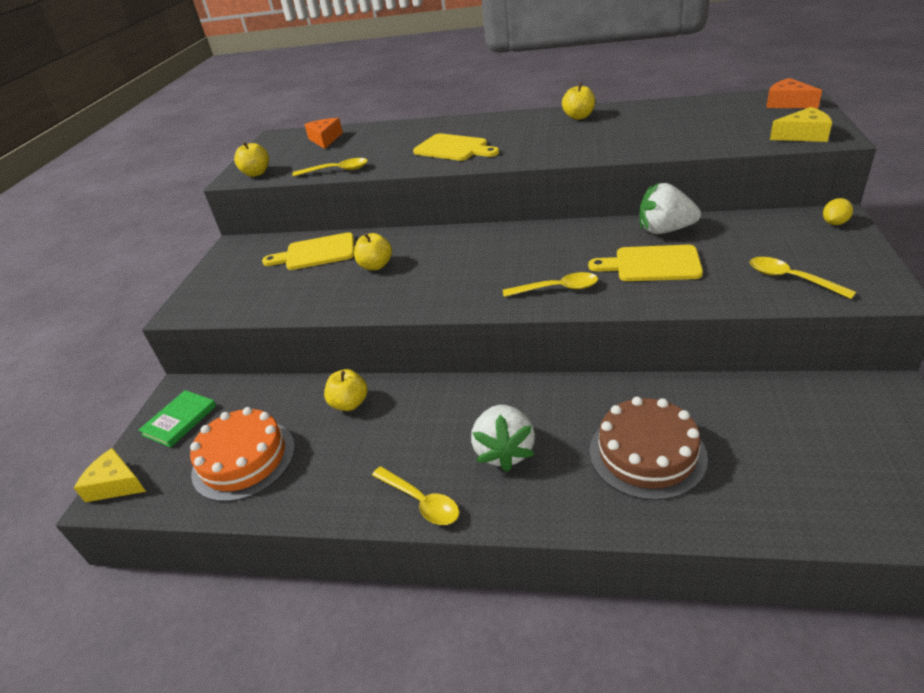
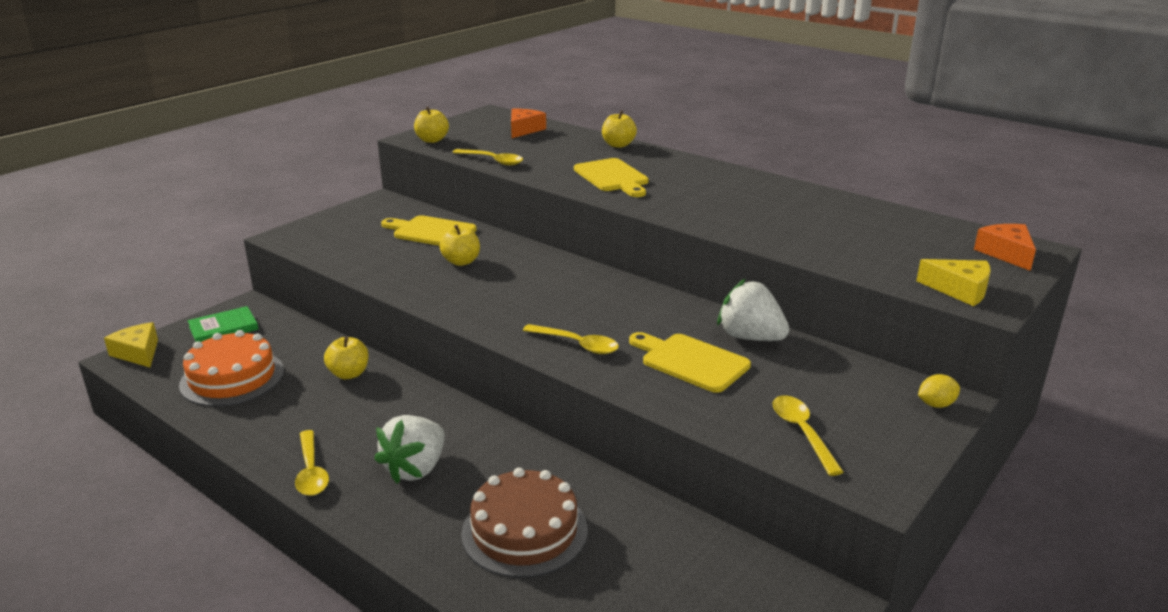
camera: 25 degrees right, 10 degrees down
yellow apple [562,83,595,120] -> yellow apple moved to [602,111,637,148]

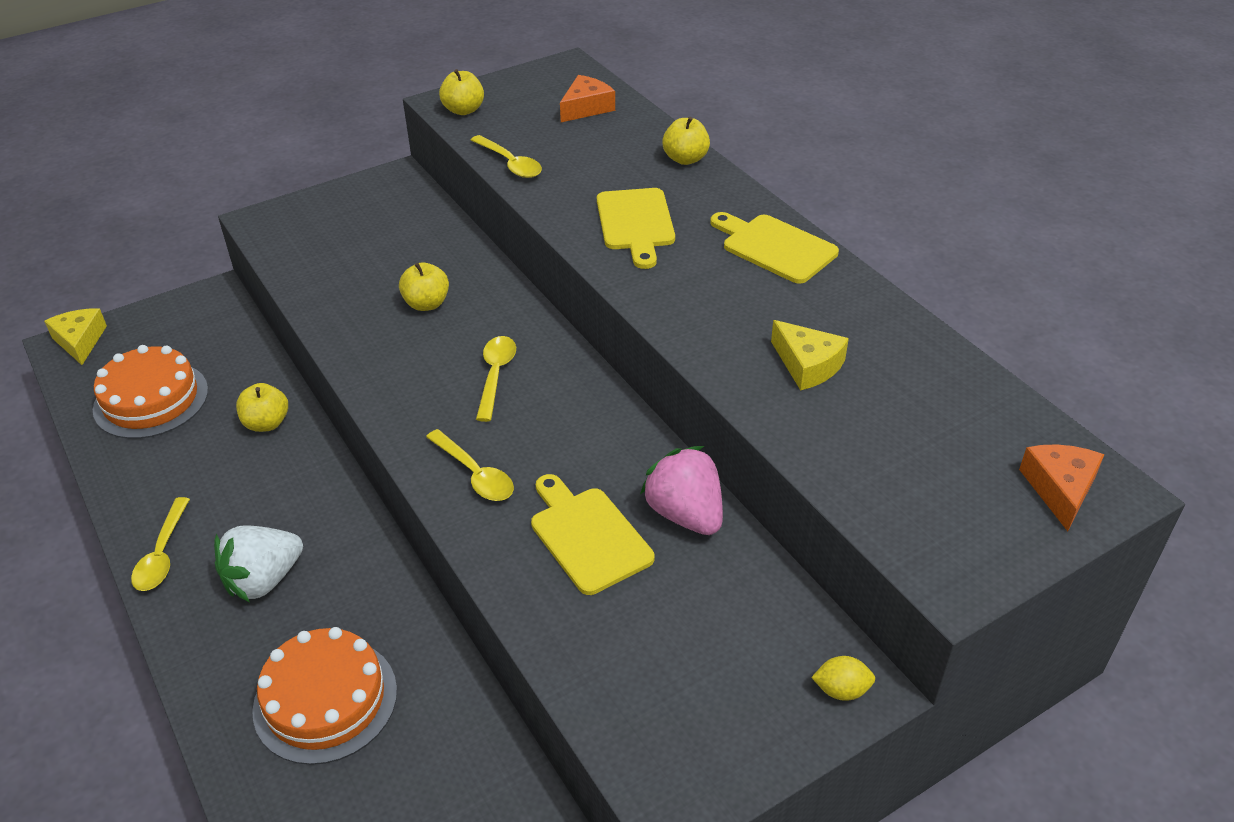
camera: 20 degrees right, 15 degrees up
green book [188,306,258,342] -> none
yellow cutting board [381,215,477,246] -> yellow cutting board moved to [710,212,839,284]
brown cake [461,468,588,578] -> orange cake [252,627,397,765]
white strawberry [717,279,789,341] -> pink strawberry [640,446,723,535]
yellow spoon [773,395,844,476] -> yellow spoon moved to [476,336,516,422]
yellow cheese [916,259,991,306] -> yellow cheese moved to [771,320,849,391]

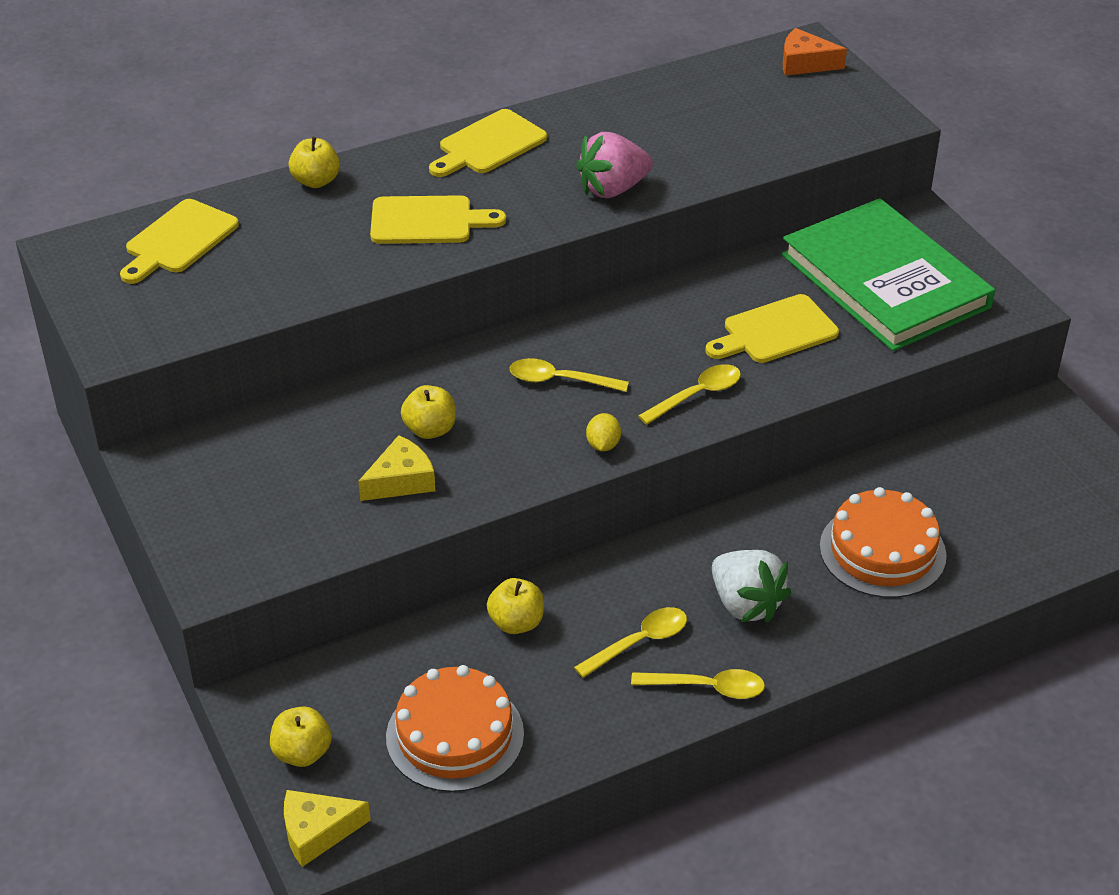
camera: 85 degrees left, 0 degrees up
yellow apple [439,69,484,115] -> yellow apple moved to [270,706,332,767]
yellow spoon [471,135,542,178] -> yellow spoon moved to [574,607,687,678]
orange cheese [560,75,615,122] -> yellow cutting board [120,199,239,284]
pink strawberry [640,446,723,535] -> pink strawberry moved to [576,132,653,198]
yellow cheese [771,320,849,391] -> yellow cheese moved to [358,435,435,501]
yellow lemon [811,656,875,701] -> yellow lemon moved to [586,413,621,451]
none -> green book [782,198,995,351]

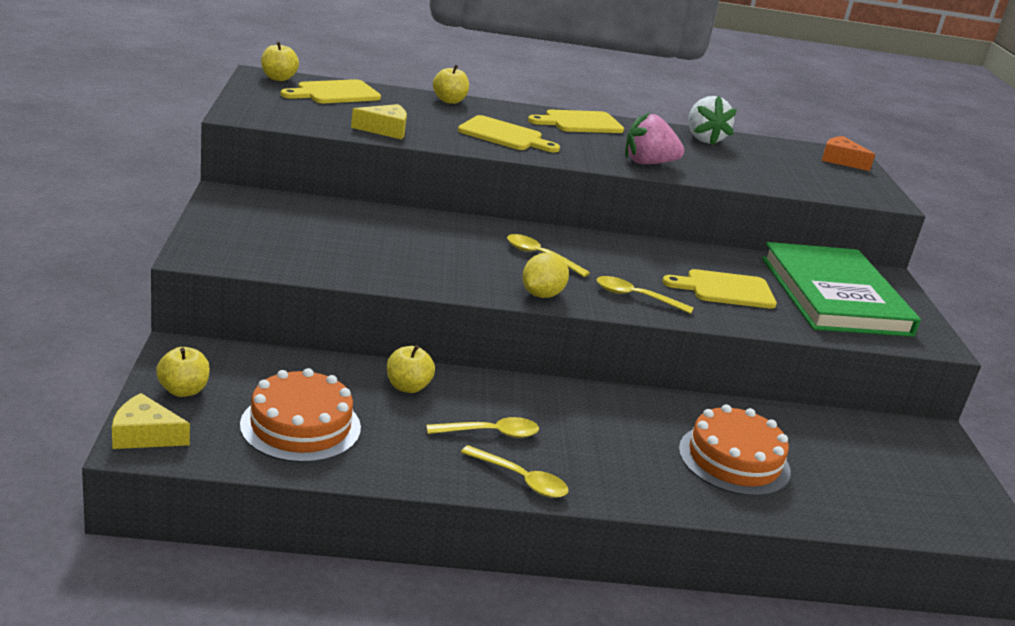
camera: 20 degrees right, 15 degrees down
yellow cheese [358,435,435,501] -> yellow cheese moved to [351,104,407,140]
yellow apple [401,385,456,439] -> yellow apple moved to [261,42,299,81]
yellow lemon [586,413,621,451] -> yellow lemon [522,253,569,298], size x1.54
yellow spoon [638,364,741,425] -> yellow spoon turned 150 degrees counterclockwise [597,276,693,314]
white strawberry [712,550,792,623] -> white strawberry moved to [688,96,737,145]

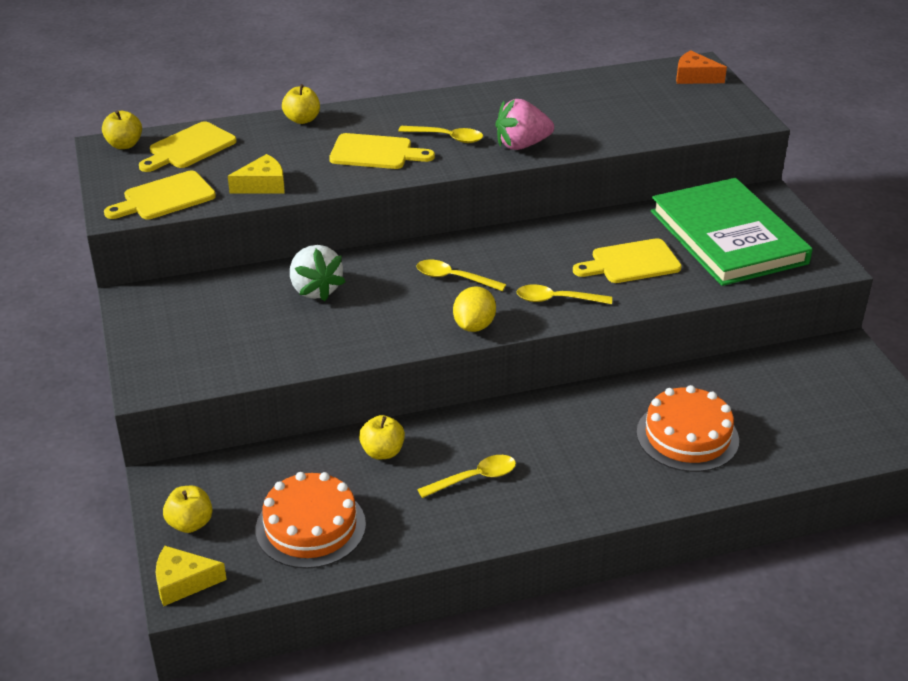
camera: 10 degrees left, 10 degrees up
yellow spoon [461,445,569,498] -> yellow spoon moved to [398,126,483,143]
yellow cutting board [528,110,624,133] -> yellow cutting board moved to [104,171,216,219]
white strawberry [688,96,737,145] -> white strawberry moved to [290,245,346,301]

